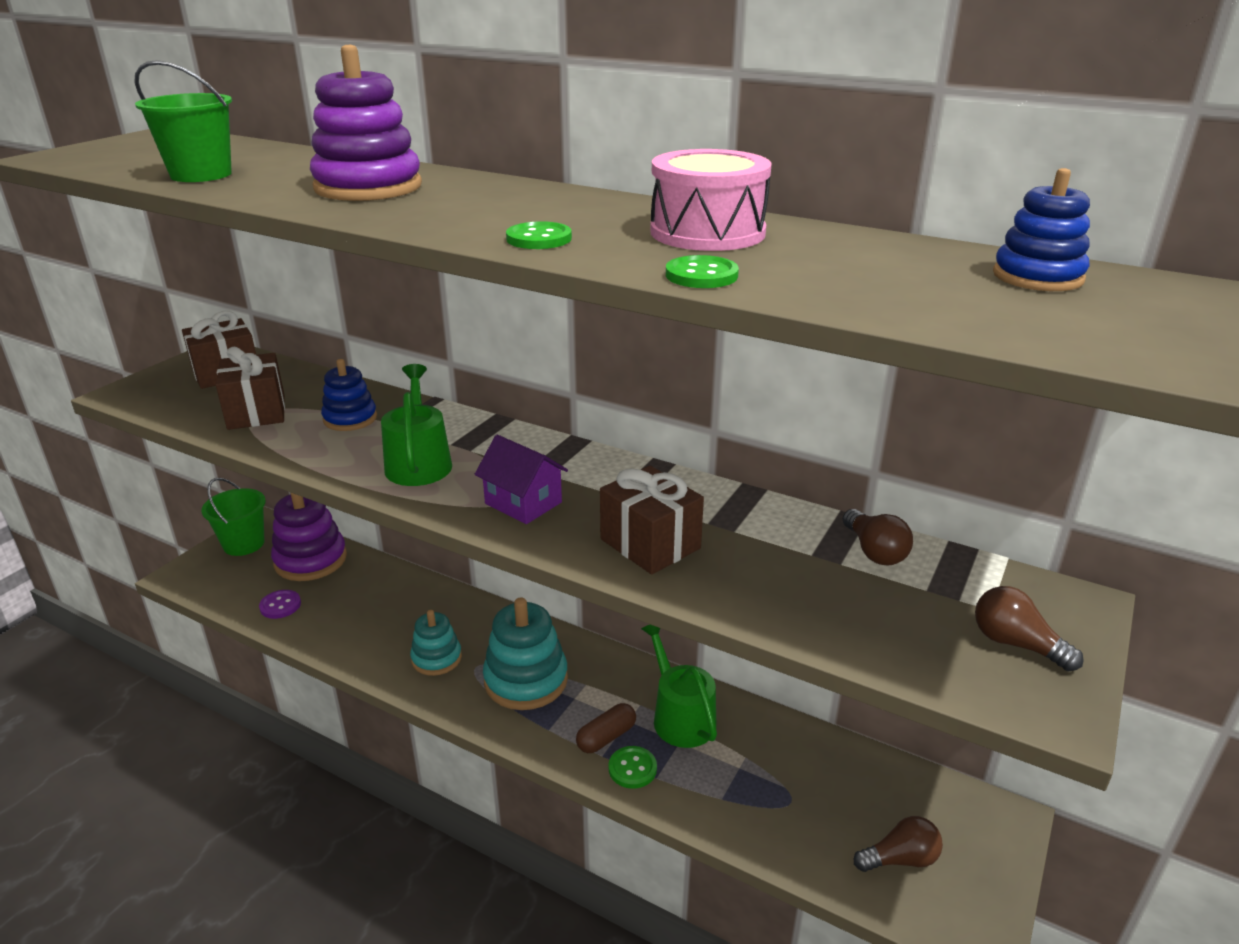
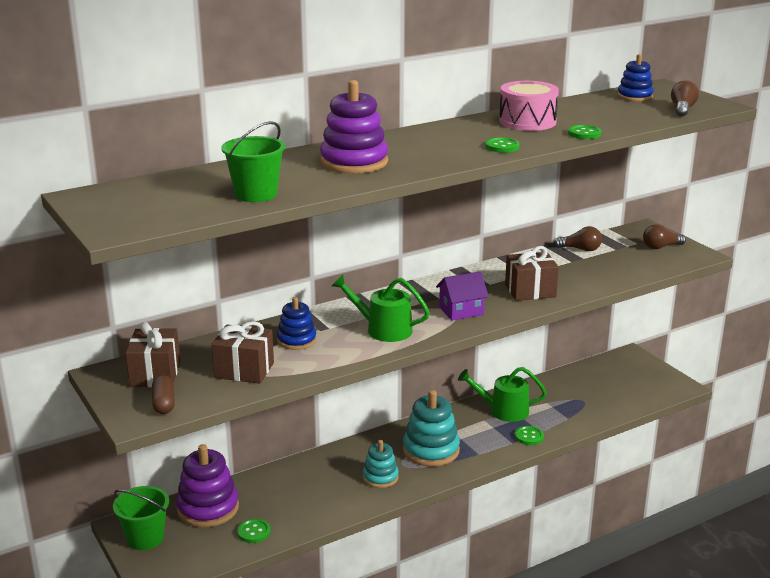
camera: 60 degrees left, 5 degrees down
purple button [259,590,301,619] -> green button [237,519,271,543]
brown capsule [576,703,636,753] -> brown capsule moved to [152,375,175,414]
brown light bulb [854,816,943,872] -> brown light bulb moved to [671,80,699,117]

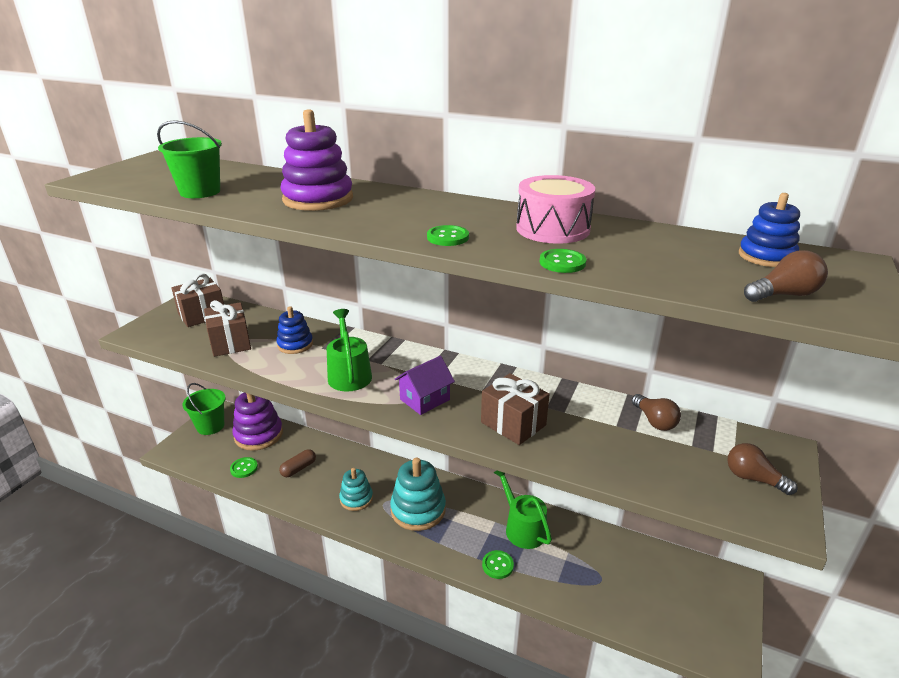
camera: 55 degrees right, 5 degrees up
brown capsule [152,375,175,414] -> brown capsule moved to [279,449,316,477]
purple house [436,271,489,321] -> purple house turned 75 degrees counterclockwise [395,356,455,415]

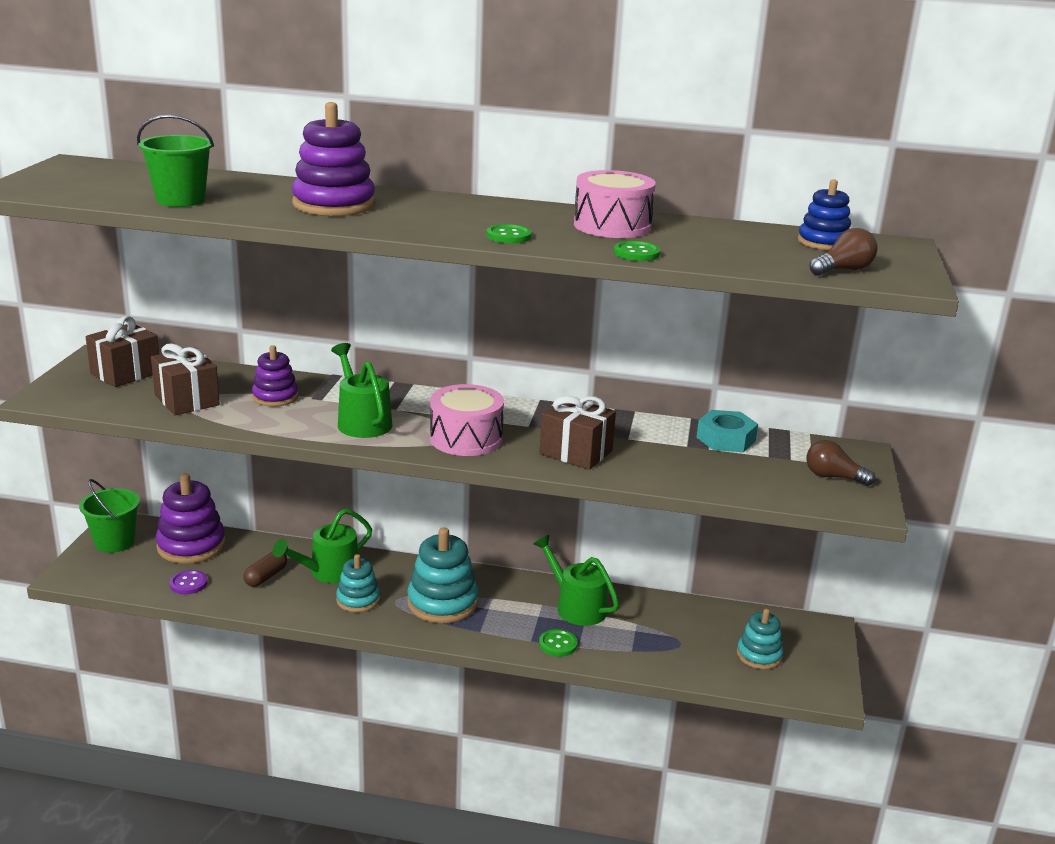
camera: 15 degrees left, 5 degrees down
green button [230,457,258,478] -> purple button [169,570,208,594]
blue stacking toy [276,306,313,354] -> purple stacking toy [252,345,298,407]
purple house [395,356,455,415] -> pink drum [430,384,504,456]
brown light bulb [632,394,681,431] -> turquoise nut [697,410,758,452]
none -> green watering can [273,509,372,583]
none -> turquoise stacking toy [737,609,784,669]

